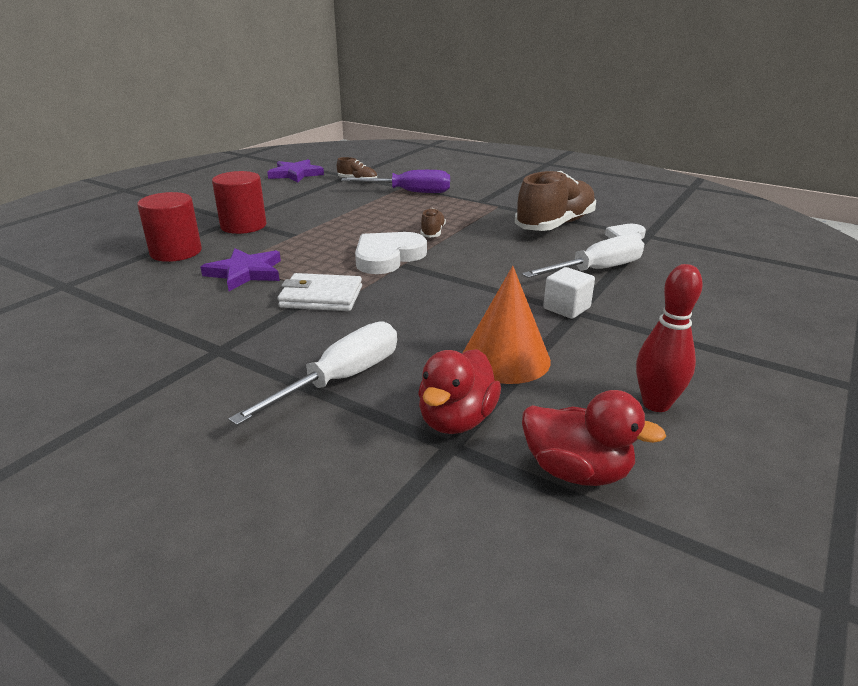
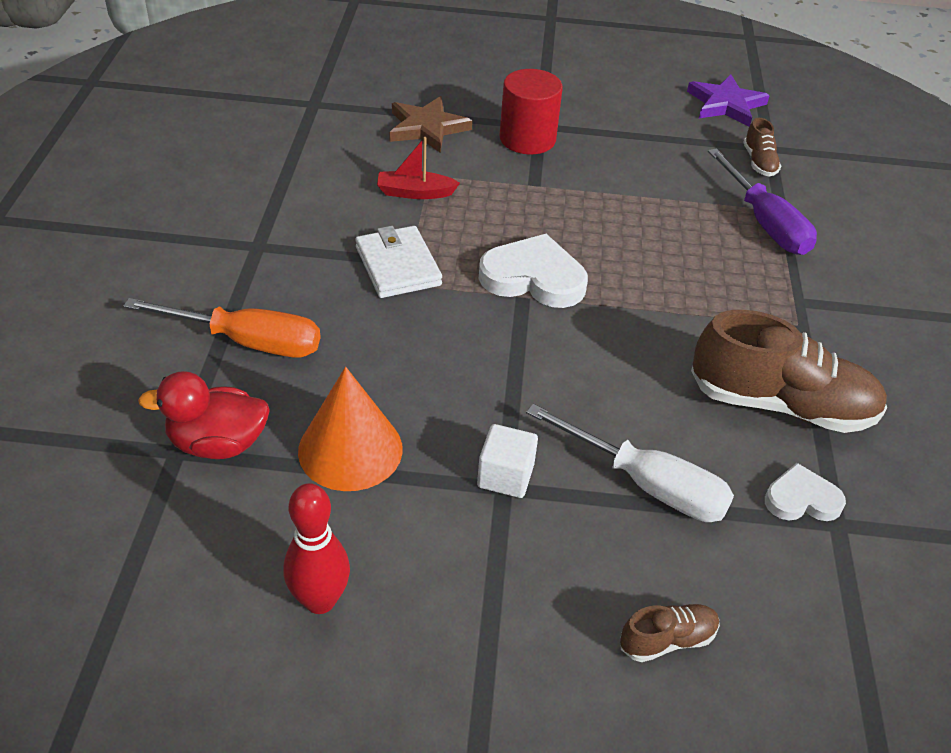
camera: 60 degrees right, 15 degrees up
red cylinder [137,192,202,262] -> brown star [389,96,472,153]
purple star [201,248,281,291] -> red boat [377,137,460,199]
white screwdriver [228,321,397,426] -> orange screwdriver [123,298,320,358]
brown shoe [421,208,446,238] -> brown shoe moved to [620,604,720,662]
red duck [522,390,666,486] -> none

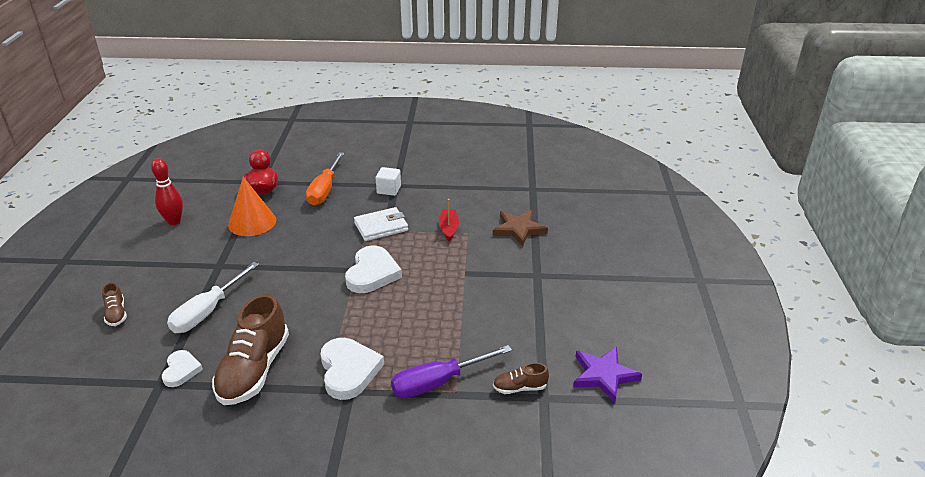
camera: 90 degrees right, 10 degrees down
white cube [477,424,538,498] -> white cube moved to [376,167,401,196]
red cylinder [499,69,563,154] -> none
none -> white heart [320,338,384,400]

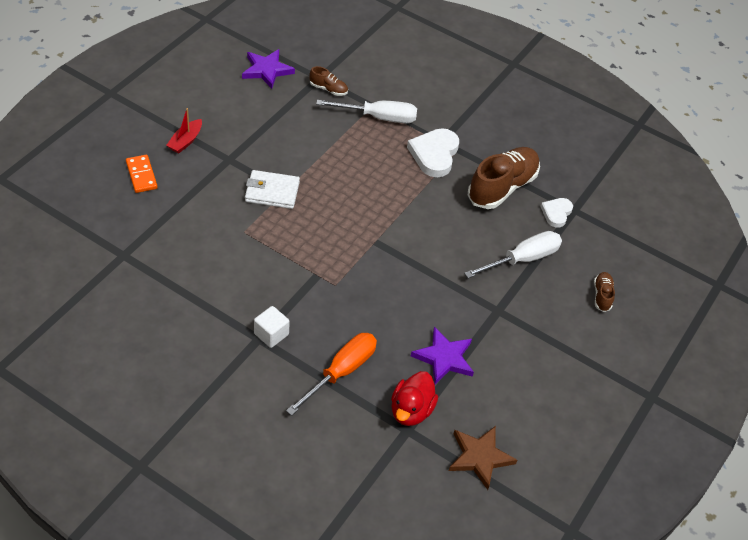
camera: 155 degrees left, 15 degrees up
red bowling pin [151,158,183,225] -> none
orange cone [228,177,276,236] -> purple star [411,327,474,384]
white heart [345,246,402,293] -> none
white wallet [354,207,408,241] -> white wallet moved to [245,170,300,209]
purple screwdriver [391,345,512,398] -> white screwdriver [316,100,417,123]
red boat [439,199,459,241] -> red boat moved to [166,108,202,153]
brown star [493,210,548,247] -> brown star moved to [449,426,517,490]
none -> orange domino [126,155,158,193]

